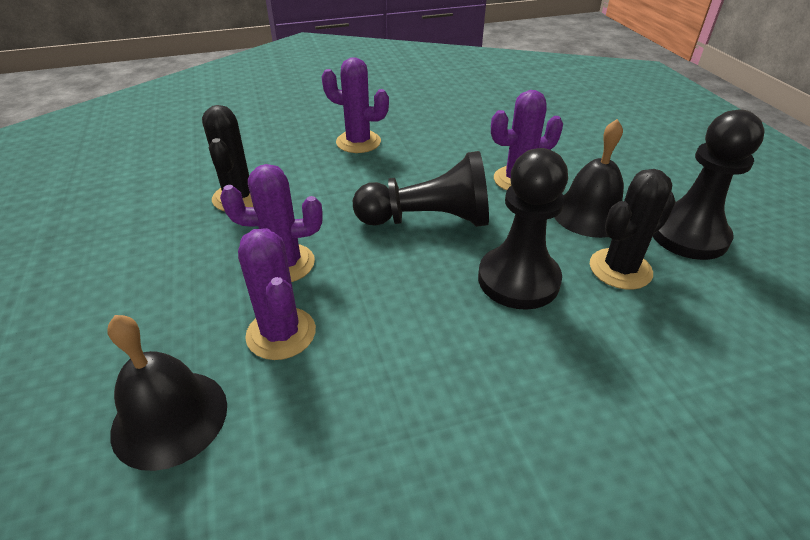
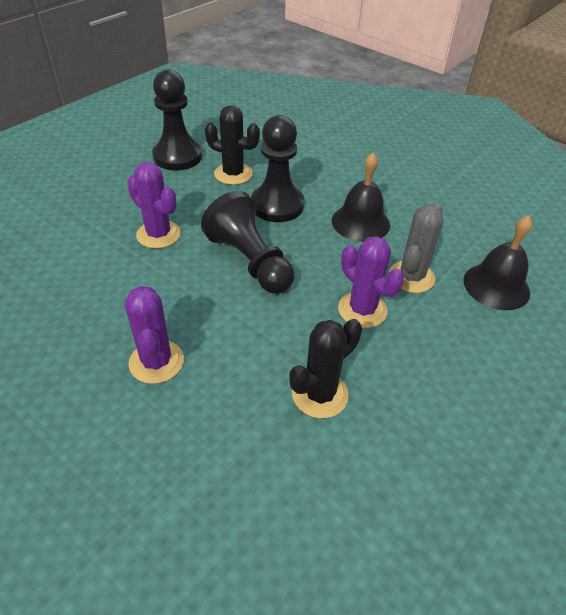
camera: 125 degrees left, 5 degrees up
purple cactus [238,228,316,360] -> grey cactus [389,203,443,293]
black bell [554,119,624,238] -> black bell moved to [332,153,390,242]

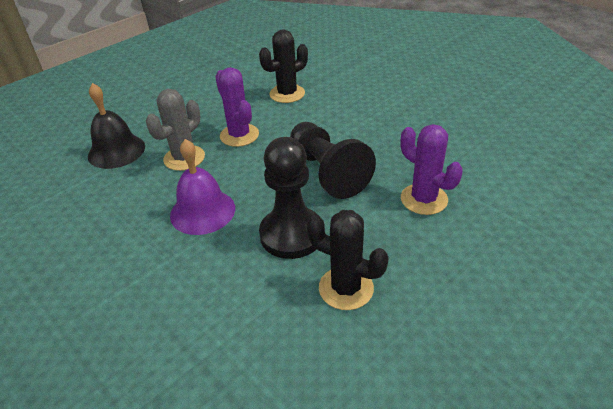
camera: 170 degrees left, 5 degrees down
purple cactus [125,286,184,384] -> none
black pawn [152,69,202,170] -> none
black bell [332,153,390,242] -> purple bell [170,139,235,235]

